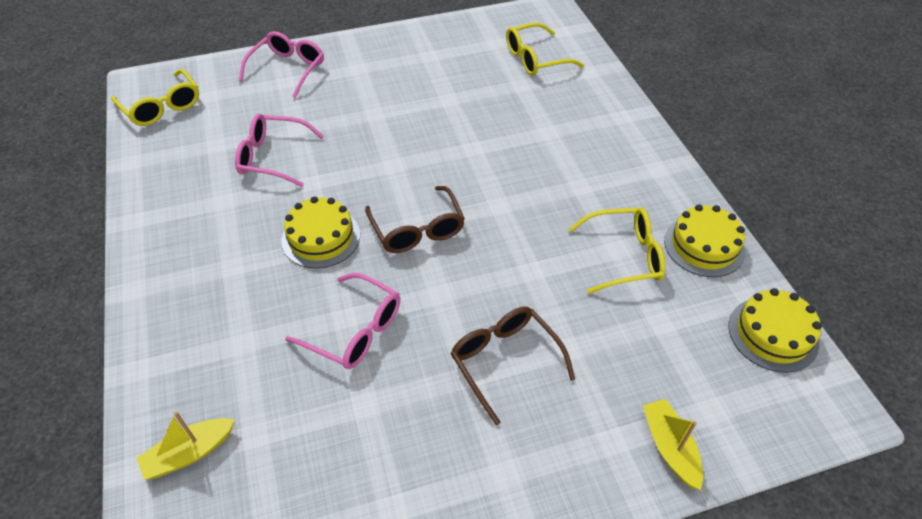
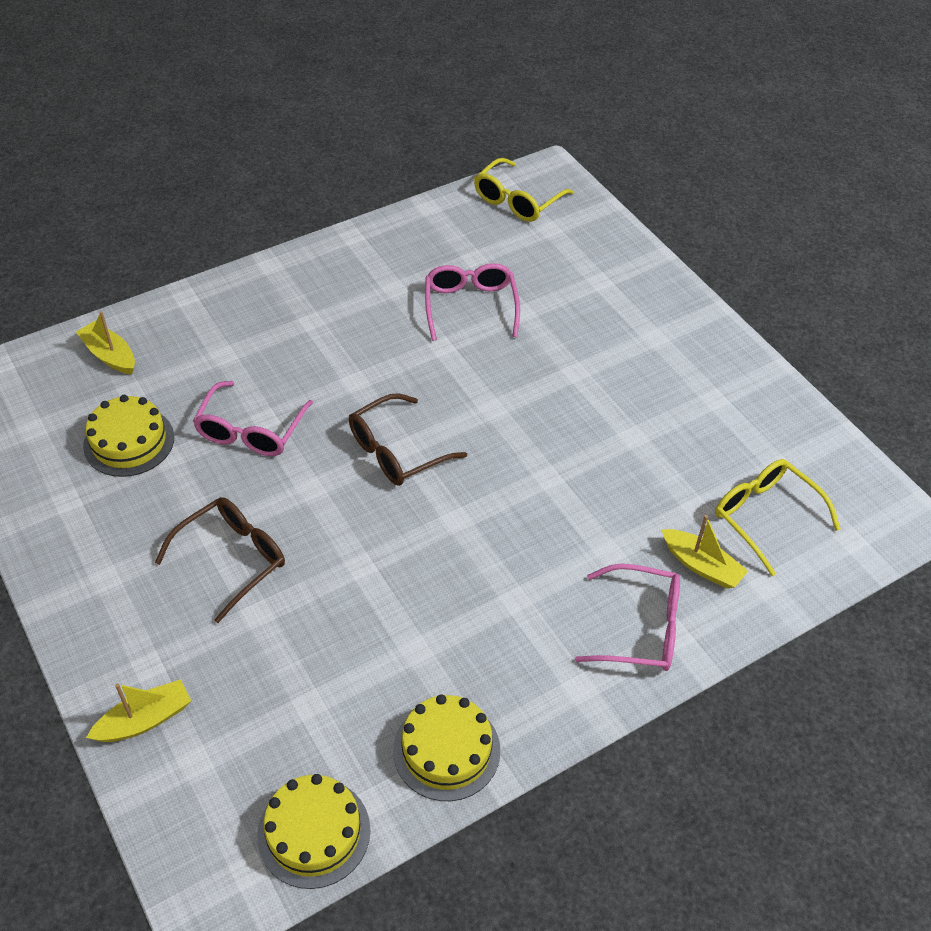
camera: 75 degrees right, 0 degrees up
pink glasses [239,31,324,98] -> pink glasses moved to [575,564,680,671]
yellow cake [281,197,360,268] -> yellow cake moved to [83,395,174,477]
yellow glasses [569,207,666,294] -> none
none -> yellow boat [661,515,748,589]

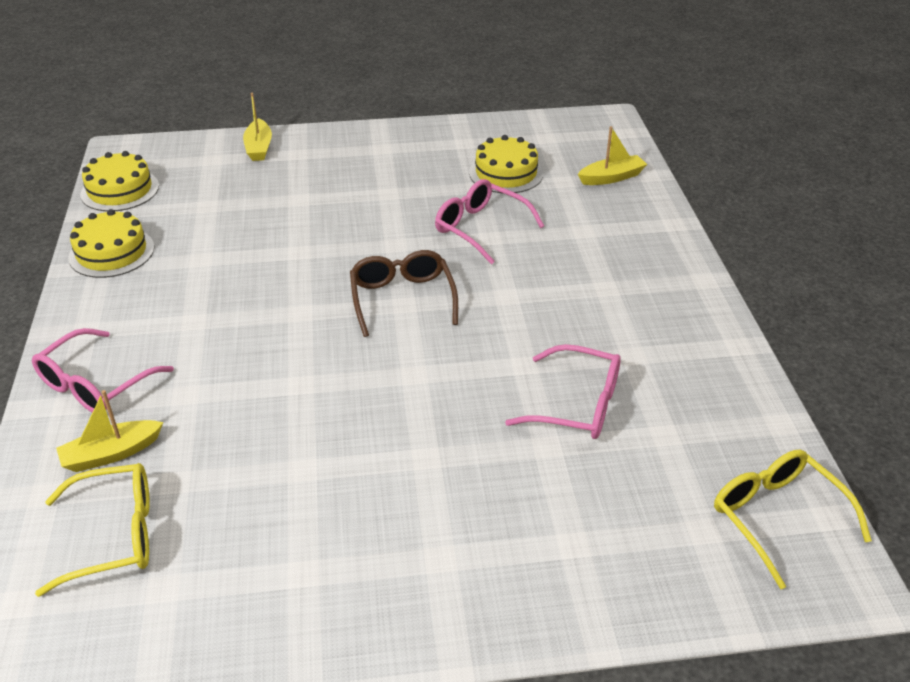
camera: 115 degrees right, 10 degrees down
brown glasses [155,497,285,623] -> none

